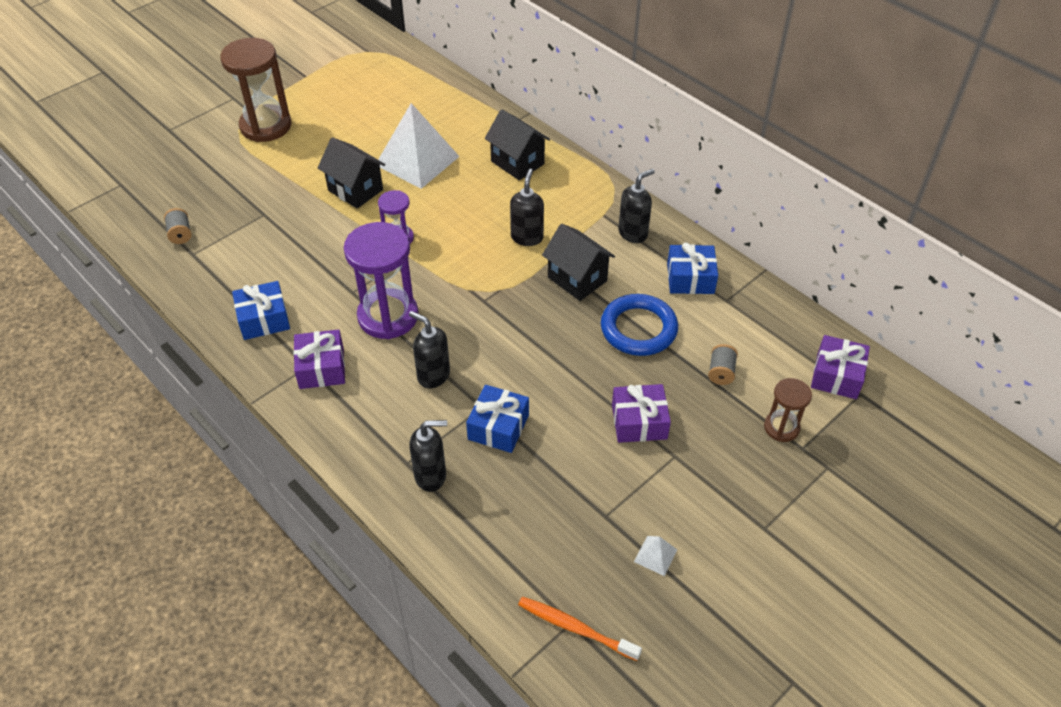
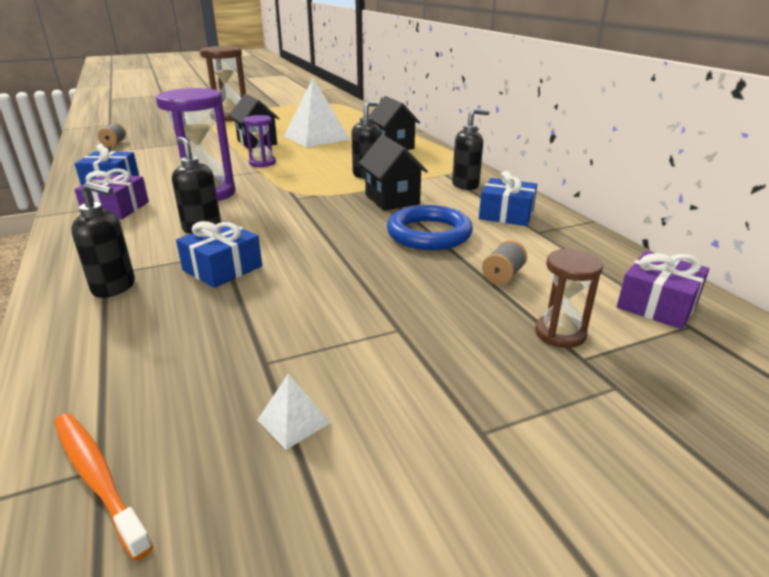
camera: 20 degrees right, 20 degrees down
purple gift [612,384,671,443] -> none

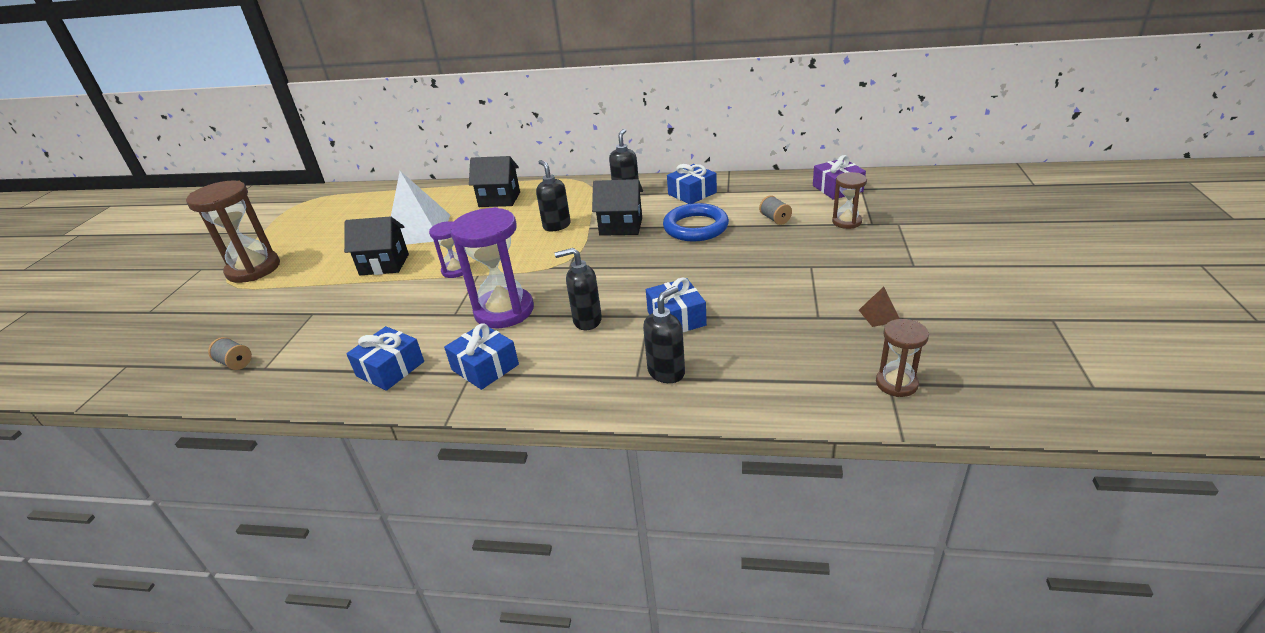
camera: 55 degrees left, 5 degrees up
orange toothbrush [54,413,153,560] -> brown hourglass [876,319,929,397]
purple gift [74,168,149,219] -> blue gift [444,323,519,390]
white pyramid [258,374,330,450] -> brown pyramid [859,287,900,327]

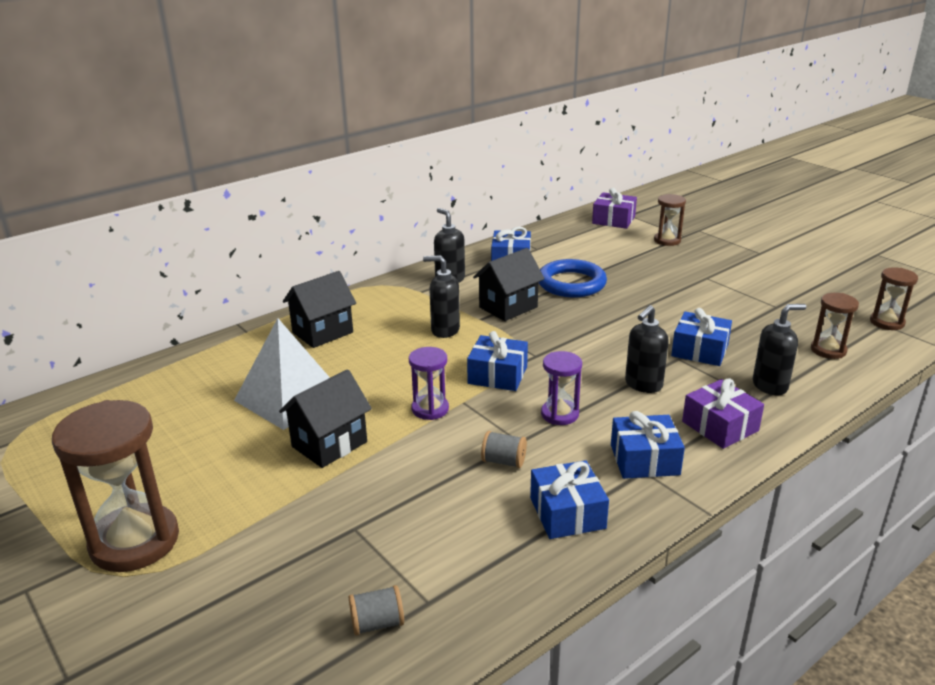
camera: 50 degrees left, 5 degrees down
purple hourglass [450,207,534,328] -> purple hourglass [541,351,582,425], size x0.53
black soap dispenser [643,286,685,383] -> black soap dispenser turned 75 degrees clockwise [753,304,806,395]
grey spool [759,195,792,225] -> grey spool moved to [481,431,527,468]
brown pyramid [859,287,900,327] -> none
none -> blue gift [467,331,528,391]
none -> purple gift [682,378,764,449]
none -> brown hourglass [811,293,859,359]

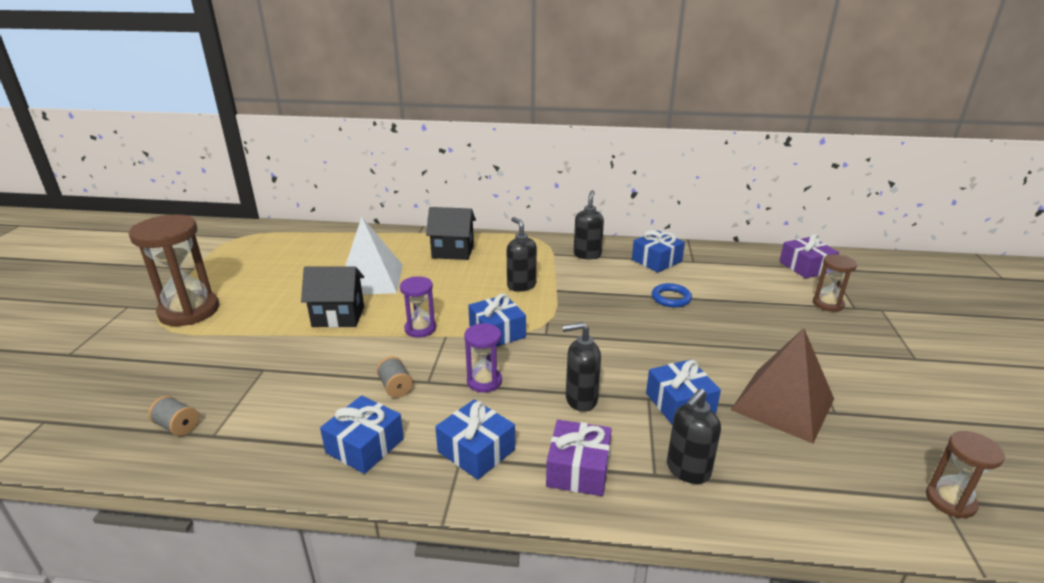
camera: 45 degrees right, 0 degrees up
black house [473,248,545,321] -> none
blue ring [538,259,607,297] -> blue ring [652,283,692,307], size x0.58
black soap dispenser [753,304,806,395] -> black soap dispenser turned 105 degrees clockwise [667,388,721,484]
brown hourglass [811,293,859,359] -> none
none -> brown pyramid [731,328,834,443]

